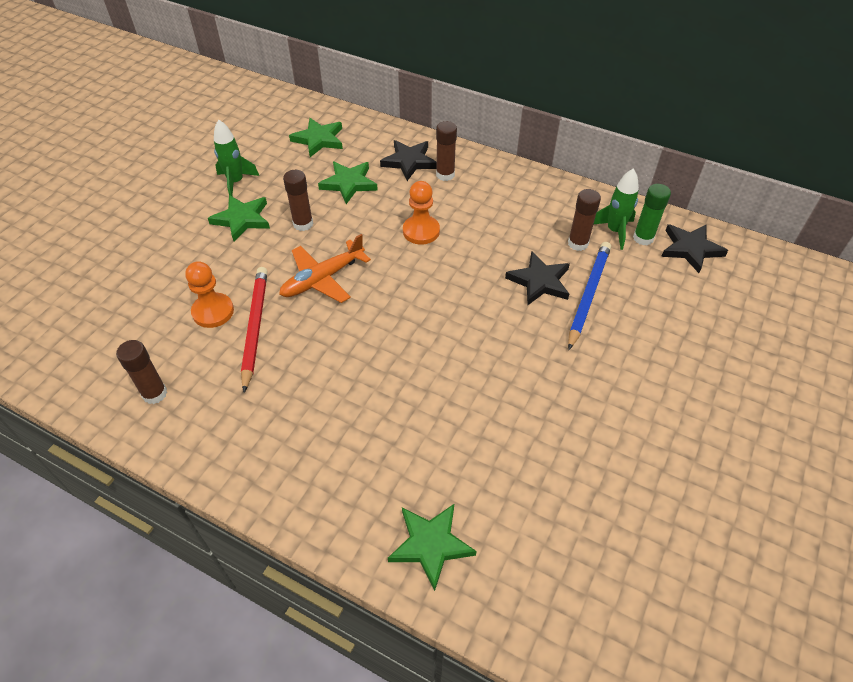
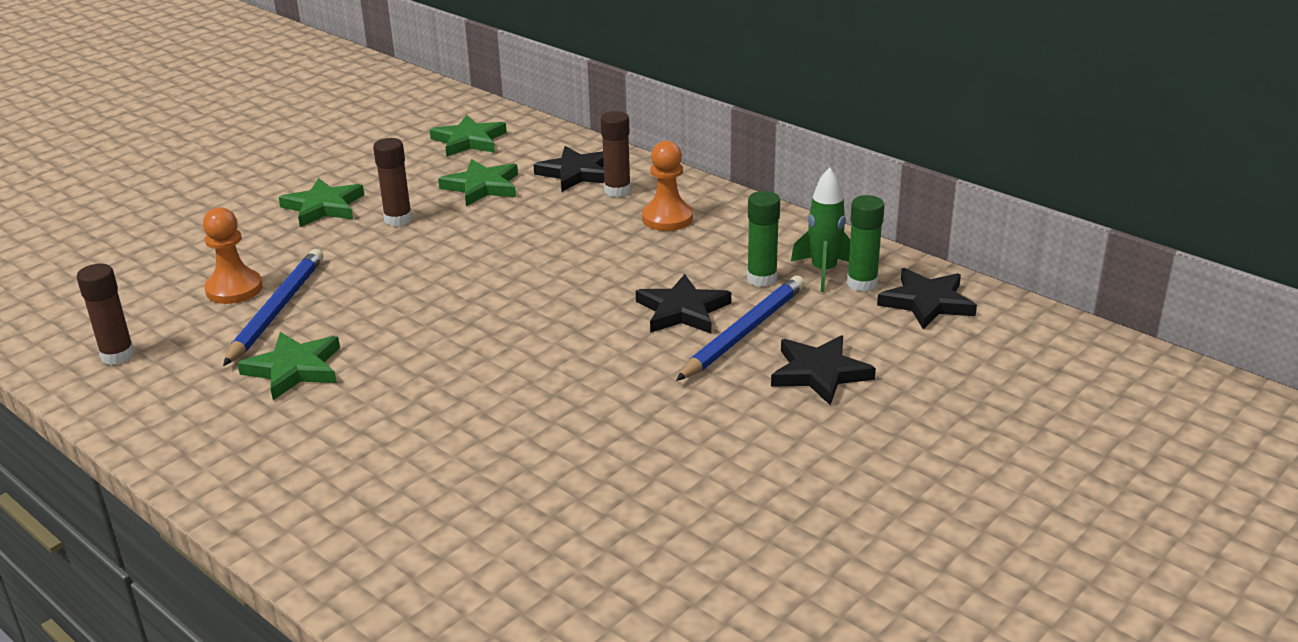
camera: 15 degrees right, 20 degrees down
green rocket [214,119,259,196] -> none
red pencil [241,267,268,393] -> blue pencil [223,249,323,366]
orange plane [279,234,371,303] -> none
green star [388,504,477,591] -> green star moved to [237,332,340,400]
orange pawn [403,181,440,245] -> orange pawn moved to [642,141,693,231]
brown glue stick [568,189,601,251] -> green glue stick [747,191,780,287]
none -> black star [771,335,876,405]

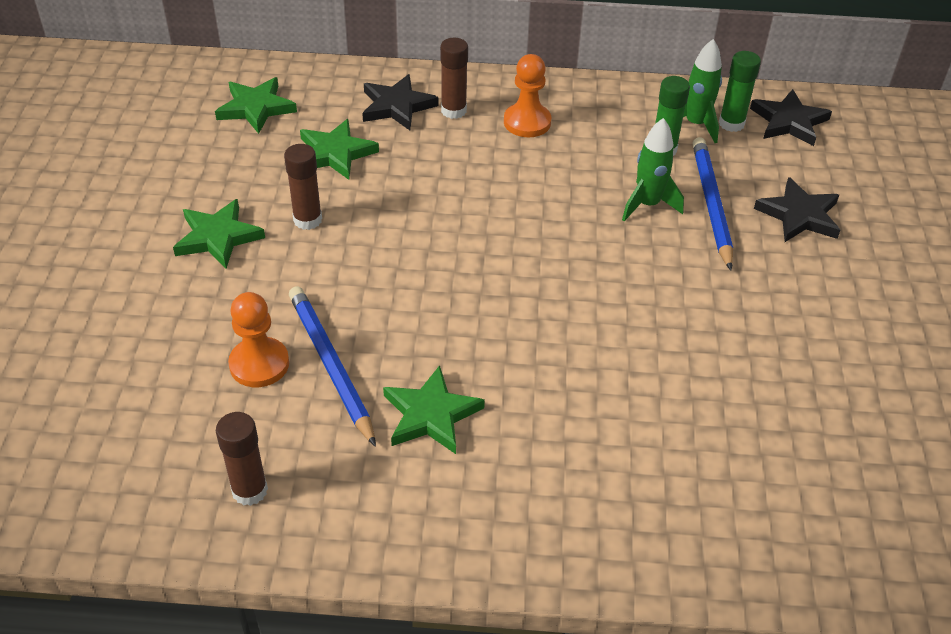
camera: 40 degrees left, 15 degrees up
black star [636,274,731,333] -> green rocket [622,118,684,221]

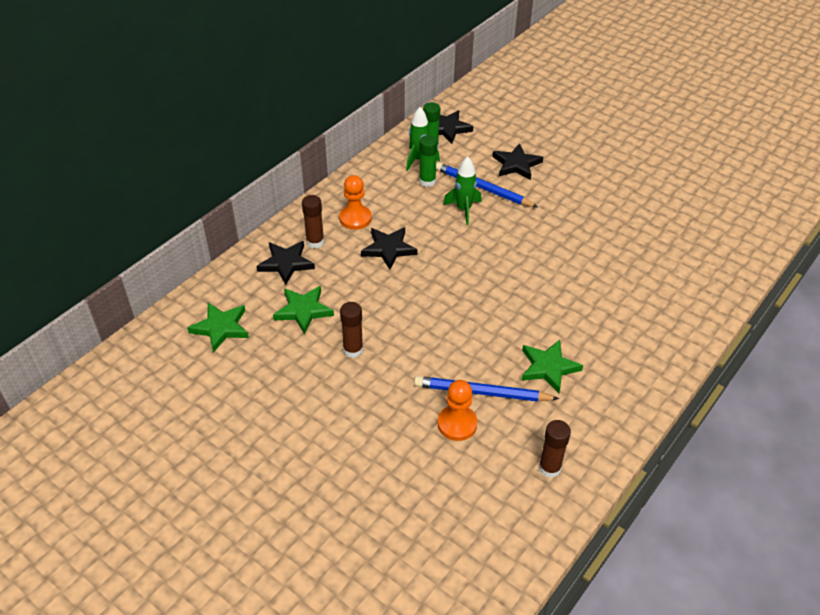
camera: 55 degrees left, 0 degrees up
green star [173,199,265,269] -> none
none -> black star [361,227,417,269]

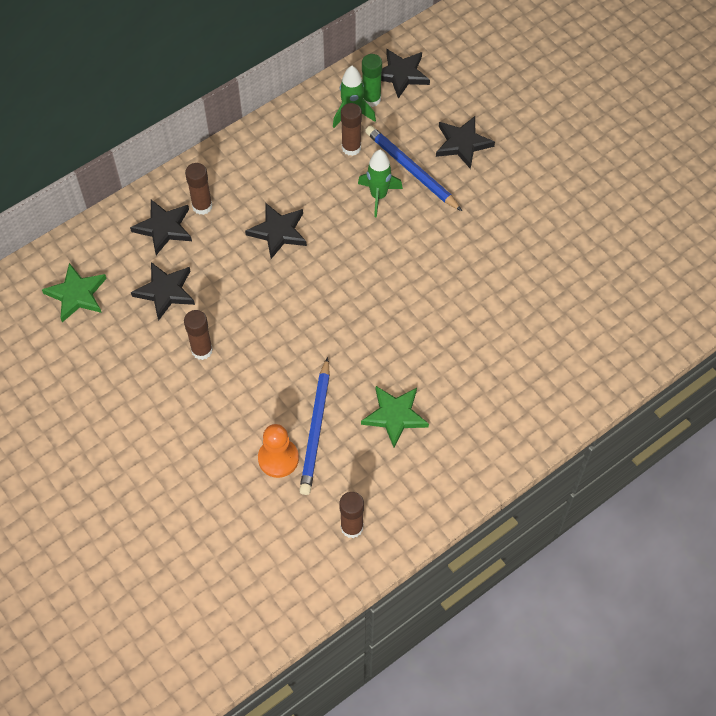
camera: 15 degrees right, 15 degrees up
green star [273,286,334,334] -> black star [131,262,195,321]
orange pawn [339,175,372,230] -> none
blue pencil [414,376,559,402] -> blue pencil turned 105 degrees counterclockwise [299,357,330,495]
green glue stick [419,135,438,187] -> brown glue stick [341,103,362,156]

